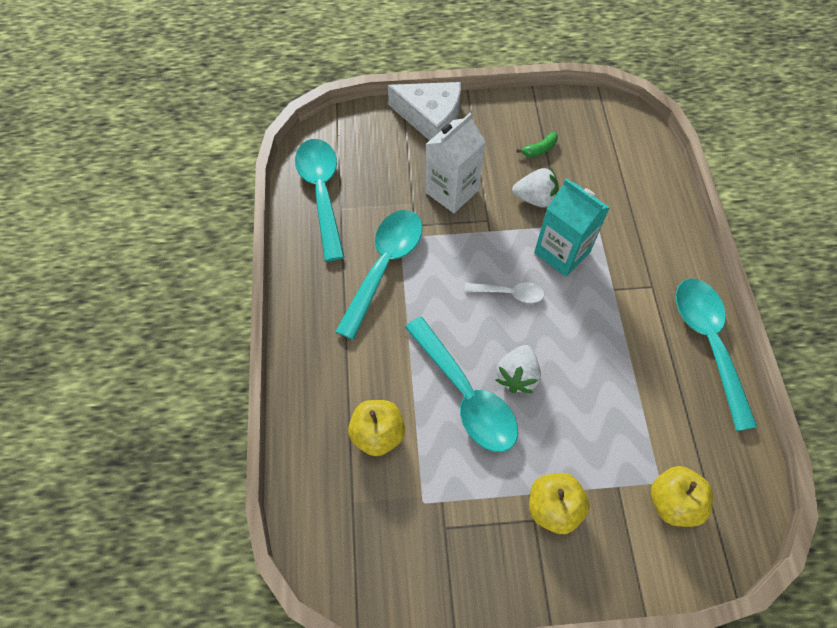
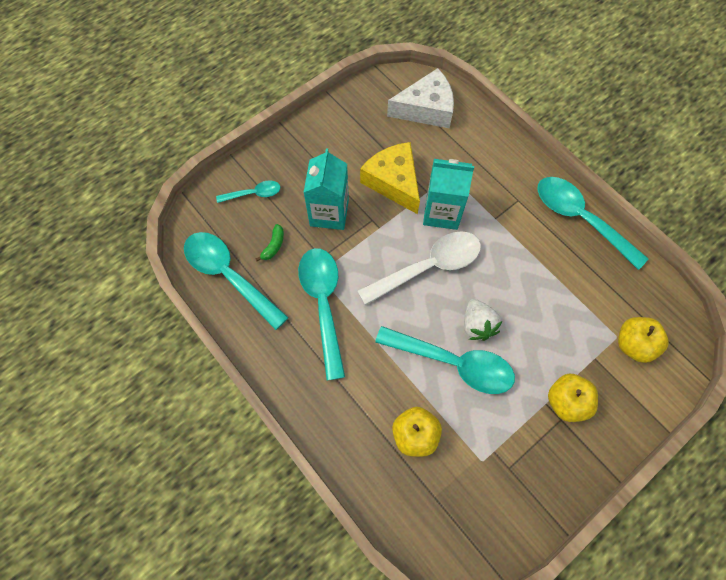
camera: 35 degrees left, 5 degrees up
white cheese [388,82,461,141] -> white cheese moved to [387,68,454,128]
white carton [425,113,486,213] -> turquoise carton [303,148,349,230]
white spoon [465,282,545,303] -> white spoon [357,231,481,305], size x1.95
white strawberry [512,168,559,208] -> yellow cheese [360,142,420,214]
green banana [516,132,558,157] -> green banana moved to [256,224,284,261]
none -> turquoise spoon [216,180,280,203]

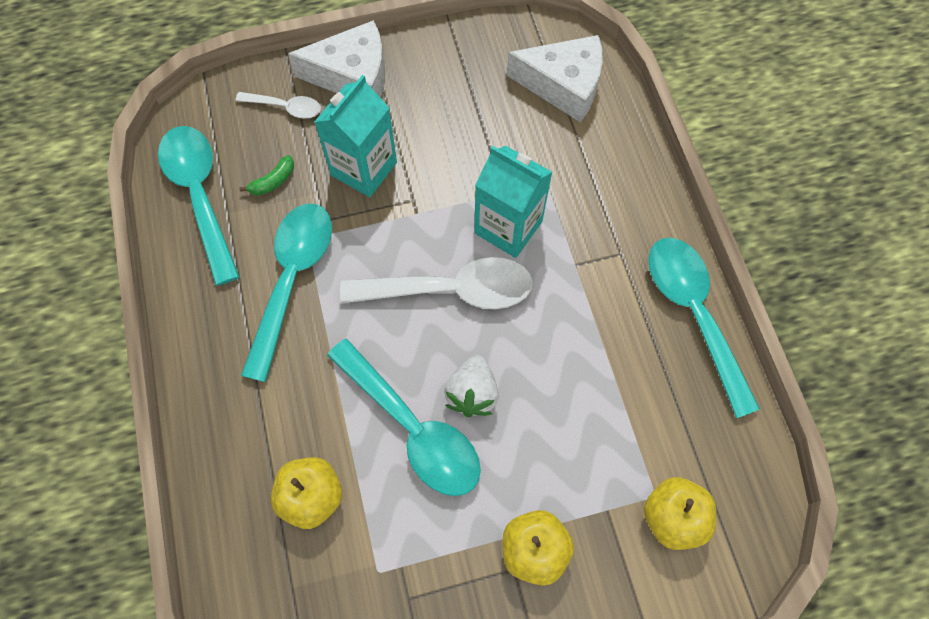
camera: 25 degrees right, 0 degrees up
turquoise spoon [216,180,280,203] -> white spoon [236,92,321,119]
yellow cheese [360,142,420,214] -> none
none -> white cheese [288,20,385,98]

